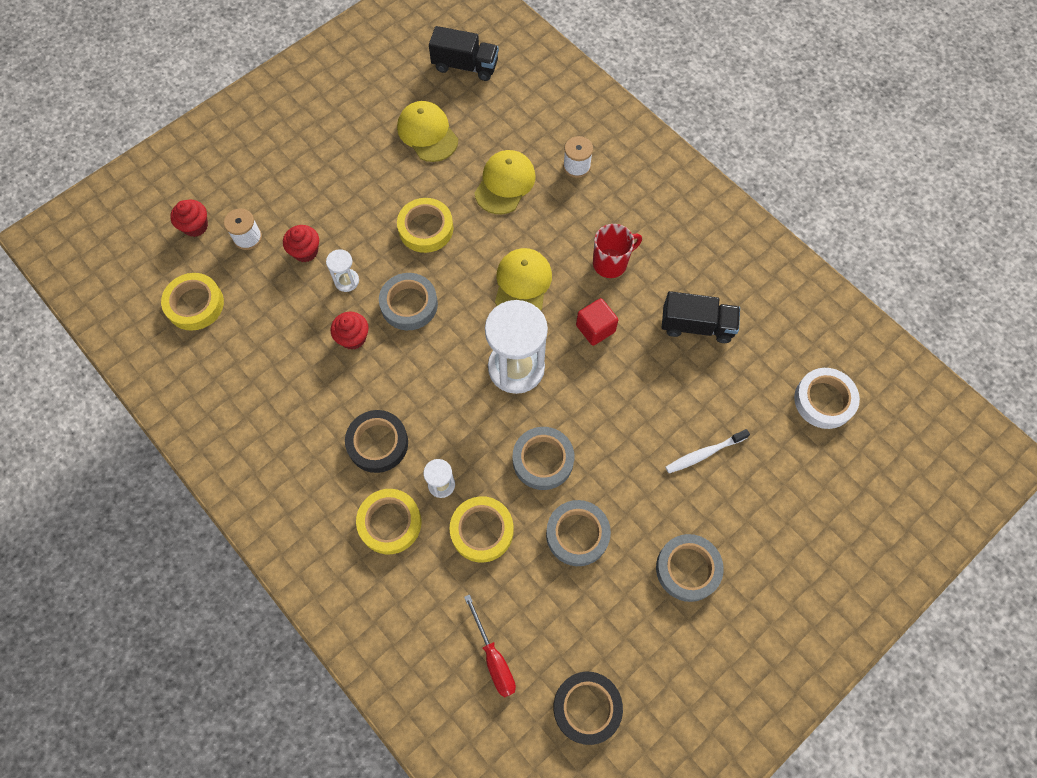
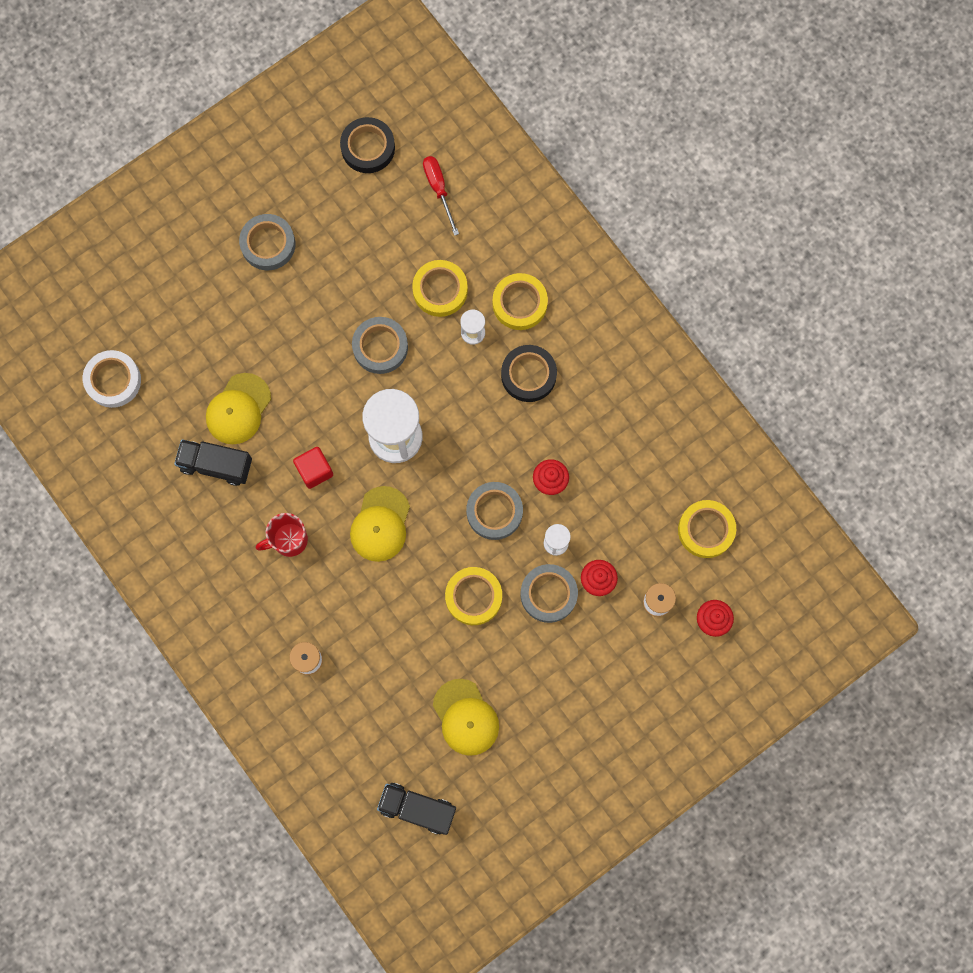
camera: 175 degrees left, 10 degrees up
yellow cap [474,150,536,214] -> yellow cap moved to [206,373,271,444]
grey tape [546,500,611,566] -> grey tape moved to [521,564,578,623]
white toothbrush [666,429,750,473] -> none

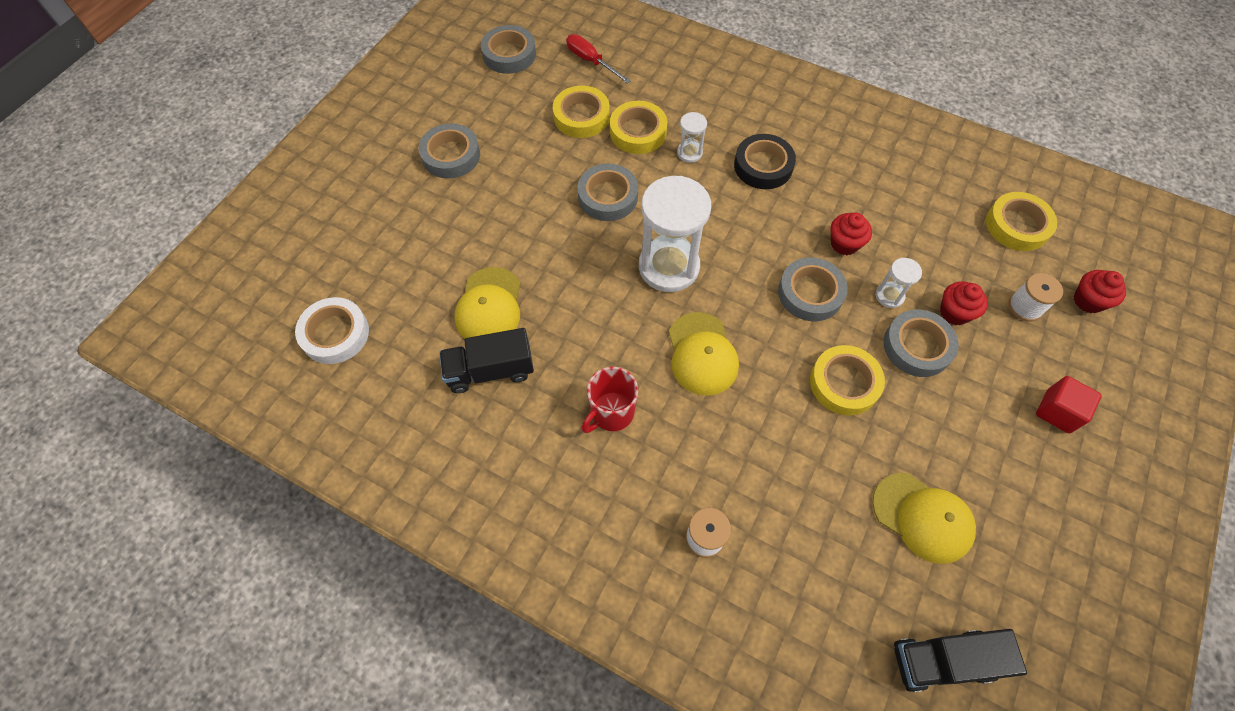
camera: 25 degrees left, 15 degrees down
red cube [293,447,333,489] -> red cube moved to [1036,376,1102,433]
black tape [340,117,395,173] -> grey tape [481,25,536,74]
yellow tape [492,273,548,330] -> yellow tape moved to [553,86,610,138]

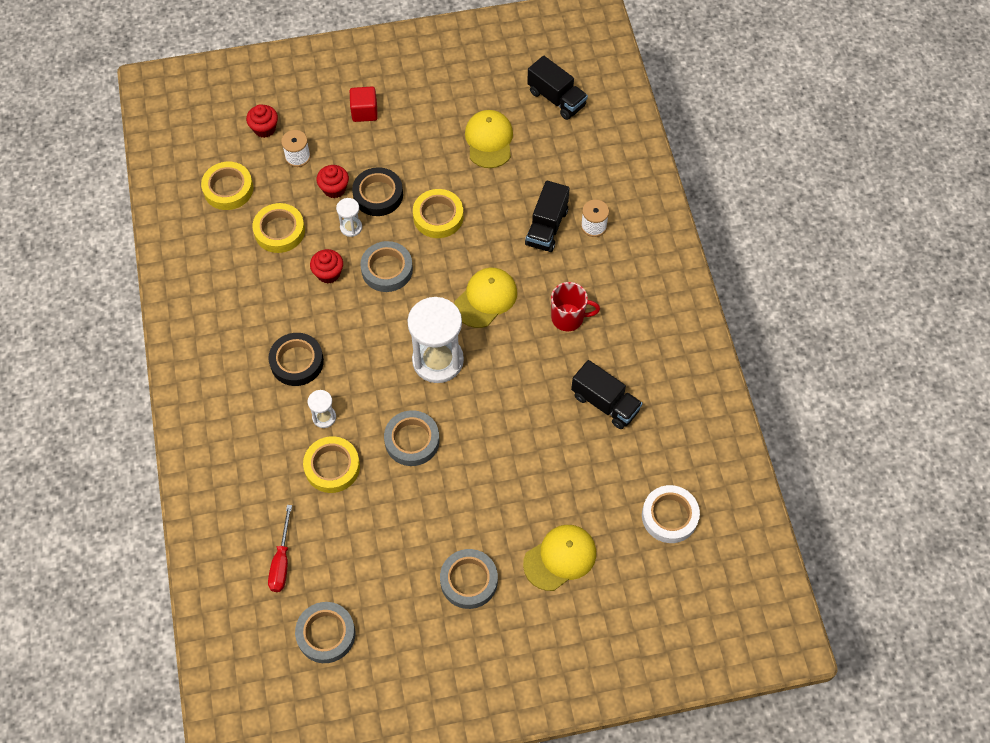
camera: 130 degrees left, 0 degrees up
yellow cap [455,267,521,338] -> yellow cap moved to [523,525,596,591]
yellow tape [553,86,610,138] -> yellow tape moved to [253,203,305,253]
grey tape [884,310,959,377] -> black tape [352,167,403,216]
none -> black truck [525,181,570,252]

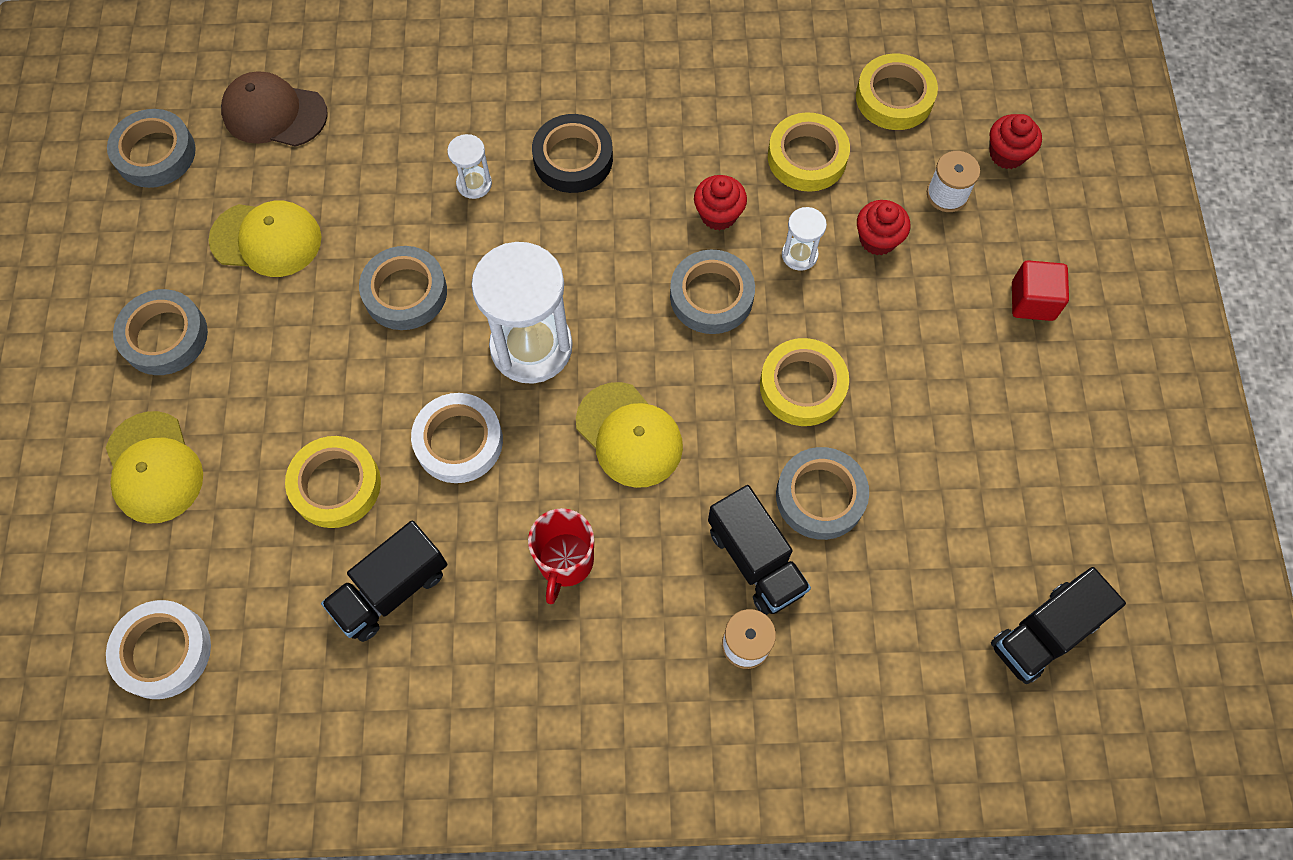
camera: 100 degrees right, 5 degrees up
red screwdriver [268,505,292,592] -> brown cap [221,72,328,147]
yellow tape [303,436,360,493] -> yellow tape moved to [285,436,381,528]
black tape [352,167,403,216] -> none
yellow cap [465,110,513,168] -> yellow cap moved to [209,201,322,277]
black truck [525,181,570,252] -> black truck turned 150 degrees counterclockwise [708,485,811,615]
none -> white tape [411,393,503,483]
none -> grey tape [776,447,869,540]

